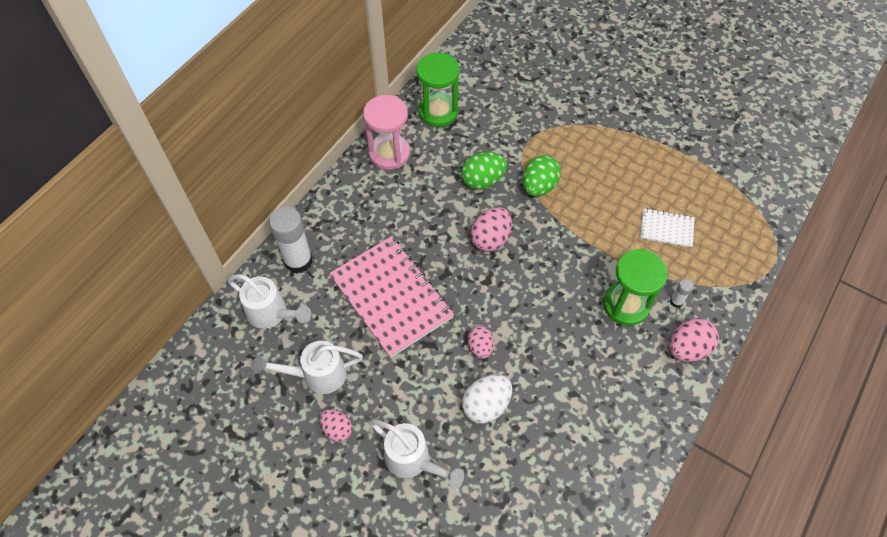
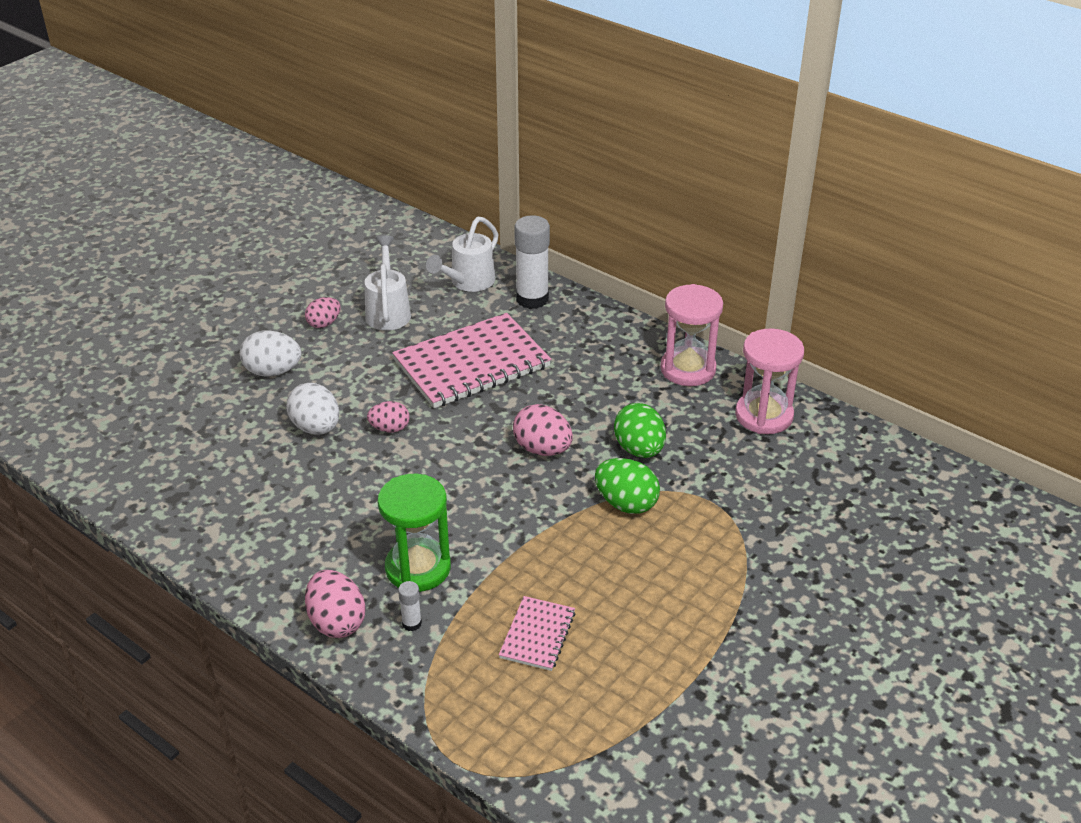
camera: 95 degrees right, 20 degrees down
white watering can [370,420,464,488] -> white egg [240,330,302,376]
green hourglass [416,53,459,127] -> pink hourglass [735,328,804,434]
white notebook [640,208,695,248] -> pink notebook [499,596,576,671]

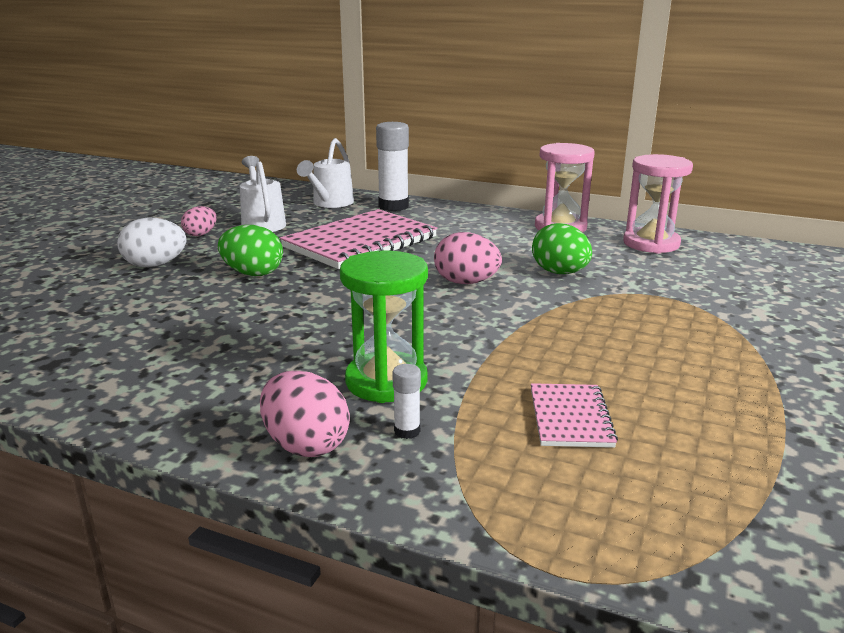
camera: 15 degrees left, 15 degrees down
white egg [286,383,339,435] -> none
pink egg [367,401,410,433] -> none
green egg [595,458,660,514] -> green egg moved to [218,225,283,276]

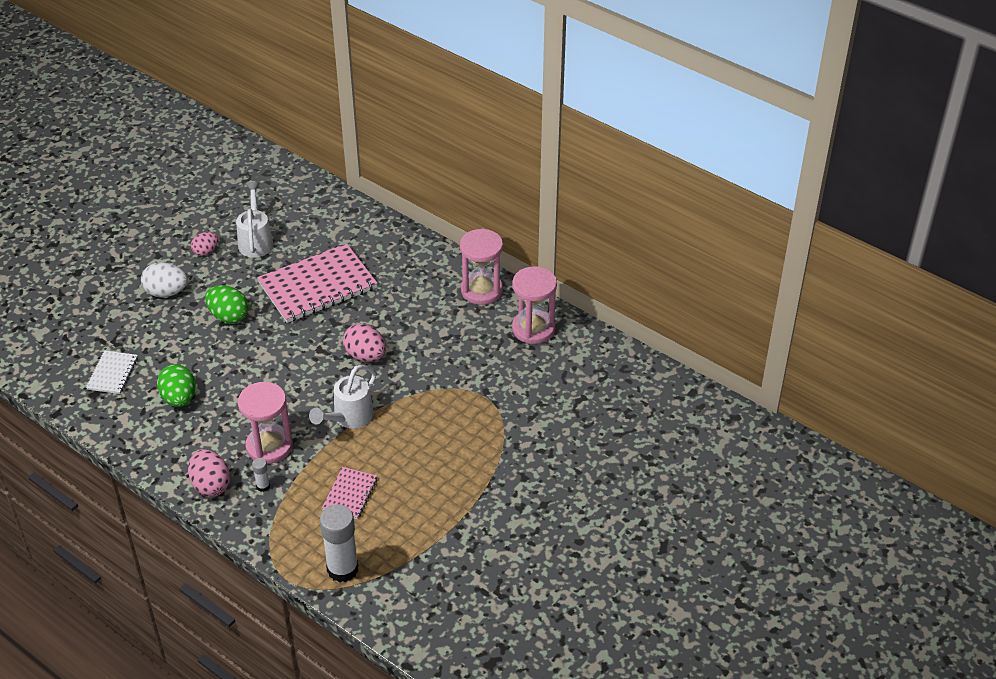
camera: 15 degrees right, 20 degrees up
white watering can [297,138,354,208] -> white watering can moved to [309,365,376,428]
green hourglass [340,251,428,403] -> pink hourglass [238,382,293,464]
white glue stick [376,122,409,211] -> white glue stick moved to [320,504,359,582]
green egg [532,223,592,274] -> green egg moved to [157,364,195,407]
none -> white notebook [86,350,138,394]

